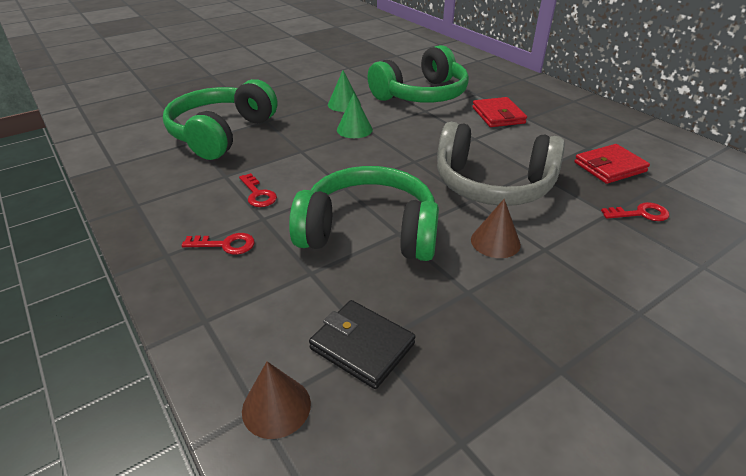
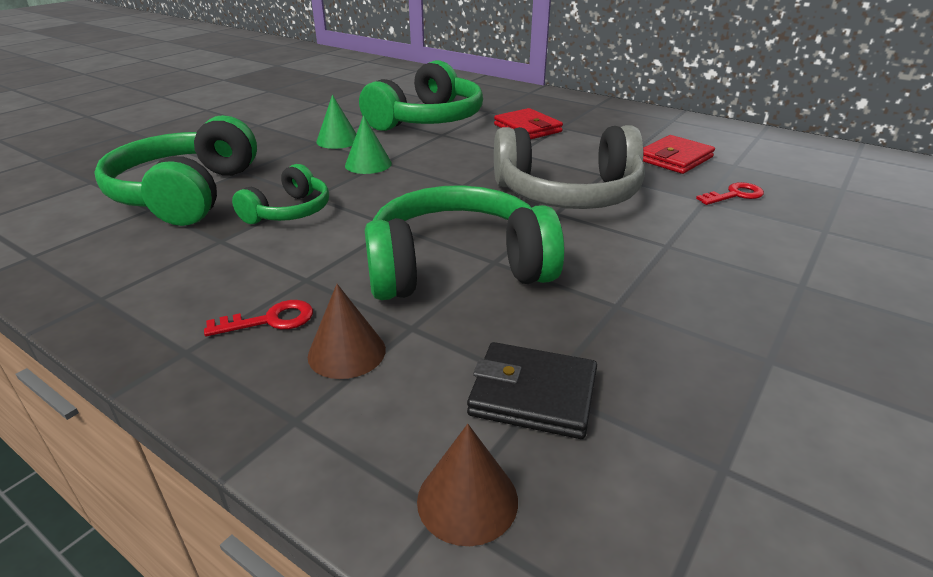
camera: 20 degrees left, 5 degrees down
red key [239,173,277,207] -> none
brown cone [471,199,521,258] -> brown cone moved to [308,284,386,379]
none -> green headphones [232,164,329,224]

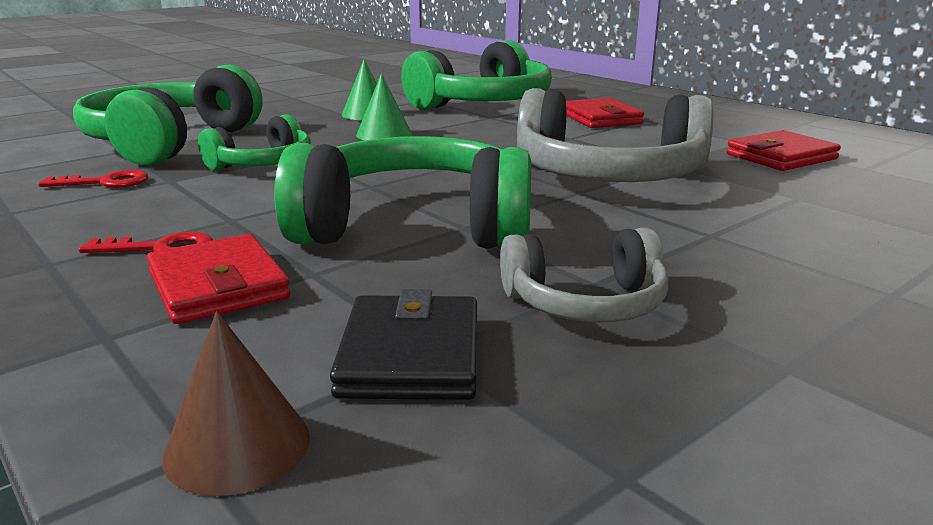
camera: 15 degrees right, 10 degrees down
brown cone [308,284,386,379] -> red wallet [147,234,290,324]
black wallet [467,342,597,439] -> black wallet turned 60 degrees clockwise [330,289,477,400]
red key [696,182,764,205] -> red key moved to [38,170,148,188]
none -> grey headphones [500,228,668,322]

